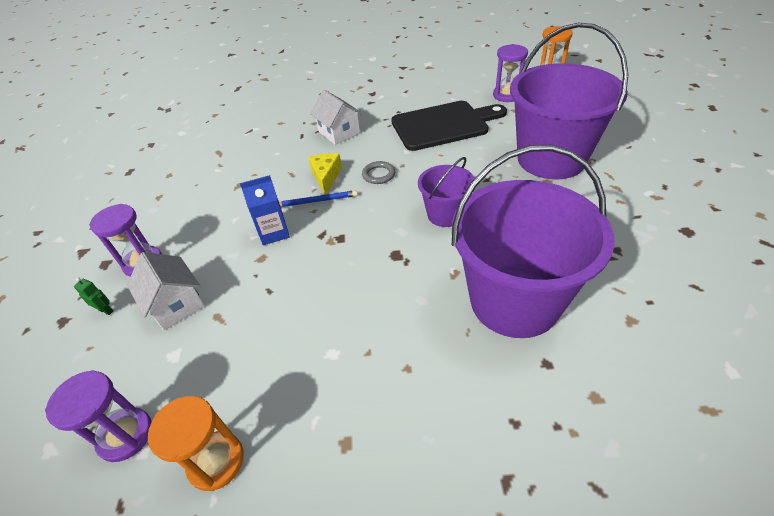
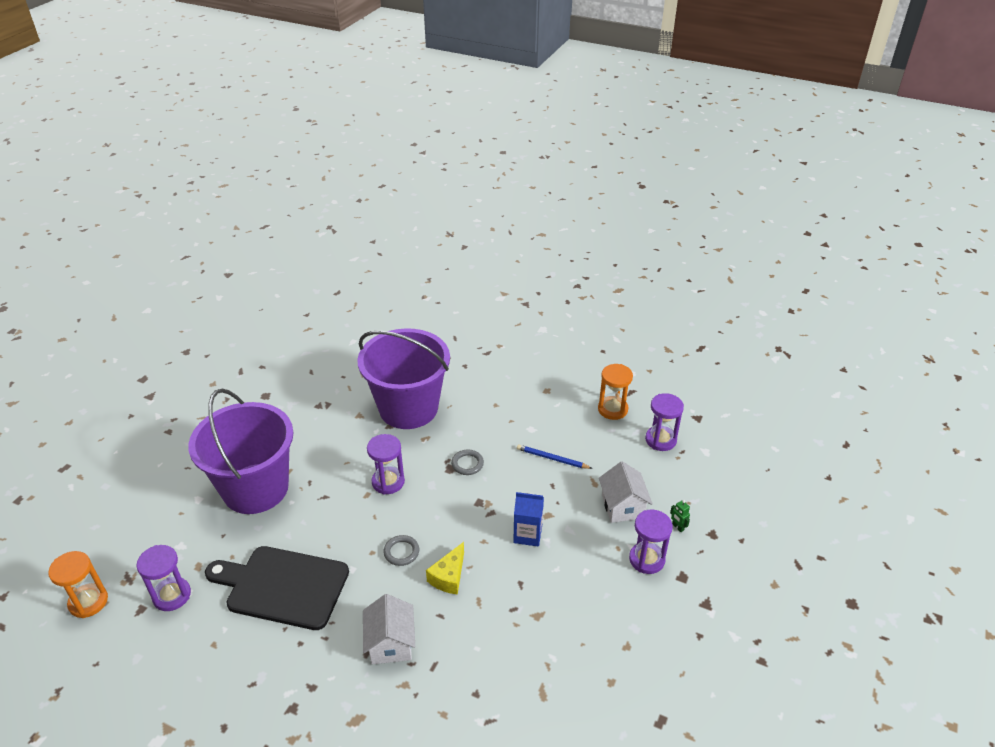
camera: 155 degrees left, 5 degrees down
blue pencil [279,190,358,207] -> blue pencil moved to [517,445,593,469]
purple bucket [418,157,475,227] -> purple hourglass [367,434,405,494]
none -> grey ring [451,450,484,475]

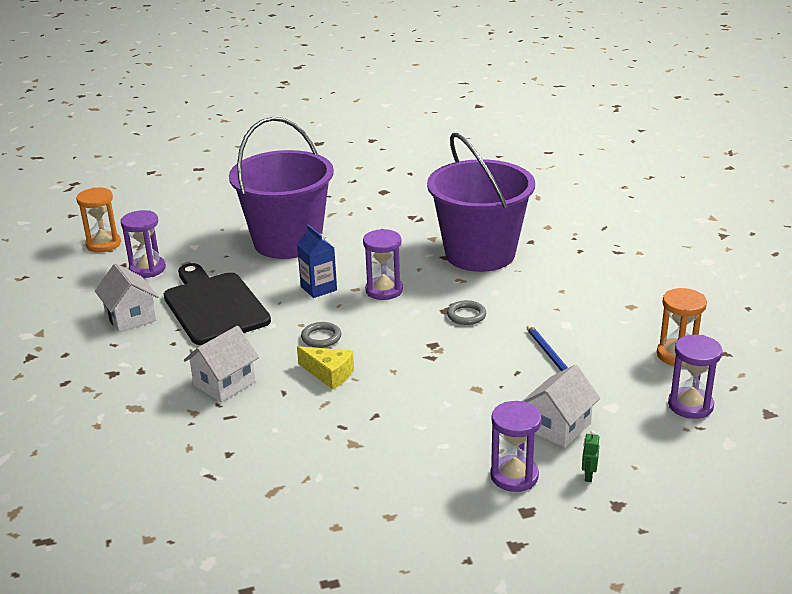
camera: 50 degrees right, 10 degrees down
yellow cheese [426,542,464,595] -> yellow cheese turned 135 degrees counterclockwise [297,346,354,390]
blue carton [513,492,544,547] -> blue carton moved to [297,224,337,298]
none -> white house [95,263,159,333]

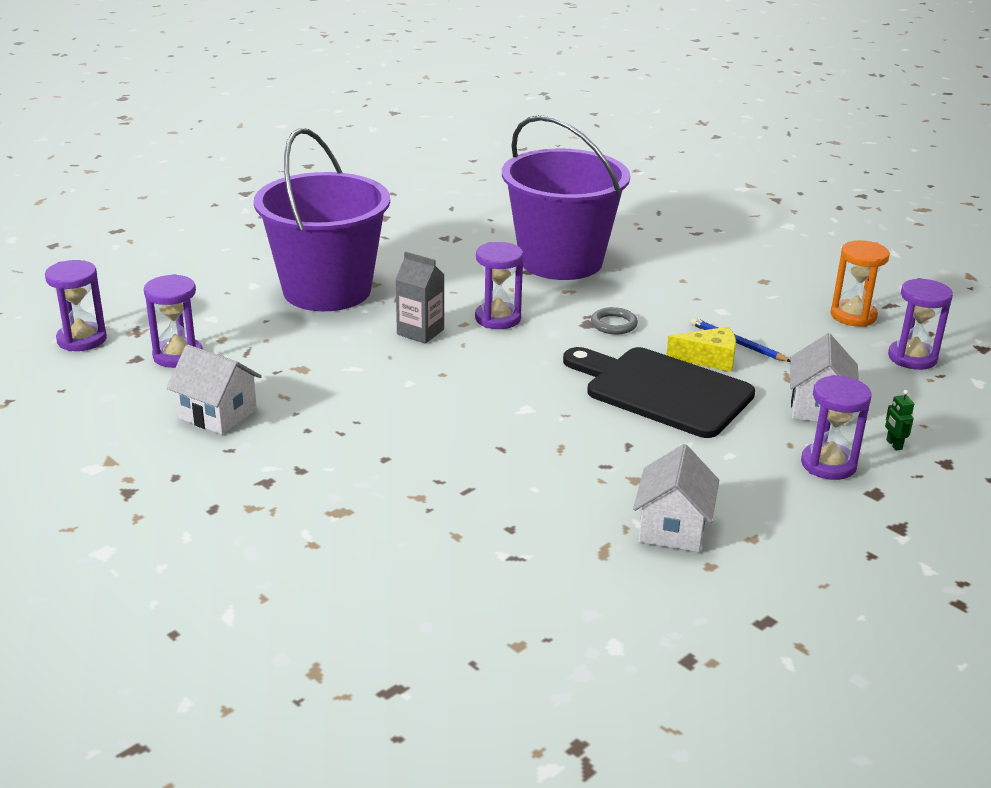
camera: 30 degrees left, 0 degrees up
orange hourglass [76,187,121,252] -> purple hourglass [45,260,107,351]
black cutting board [164,263,271,345] -> black cutting board moved to [563,347,755,438]
white house [184,326,259,402] -> white house moved to [633,444,719,552]
blue carton [297,224,337,298] -> grey carton [395,251,444,344]
yellow cheese [297,346,354,390] -> yellow cheese moved to [666,327,736,372]
grey ring [301,322,341,348] -> none

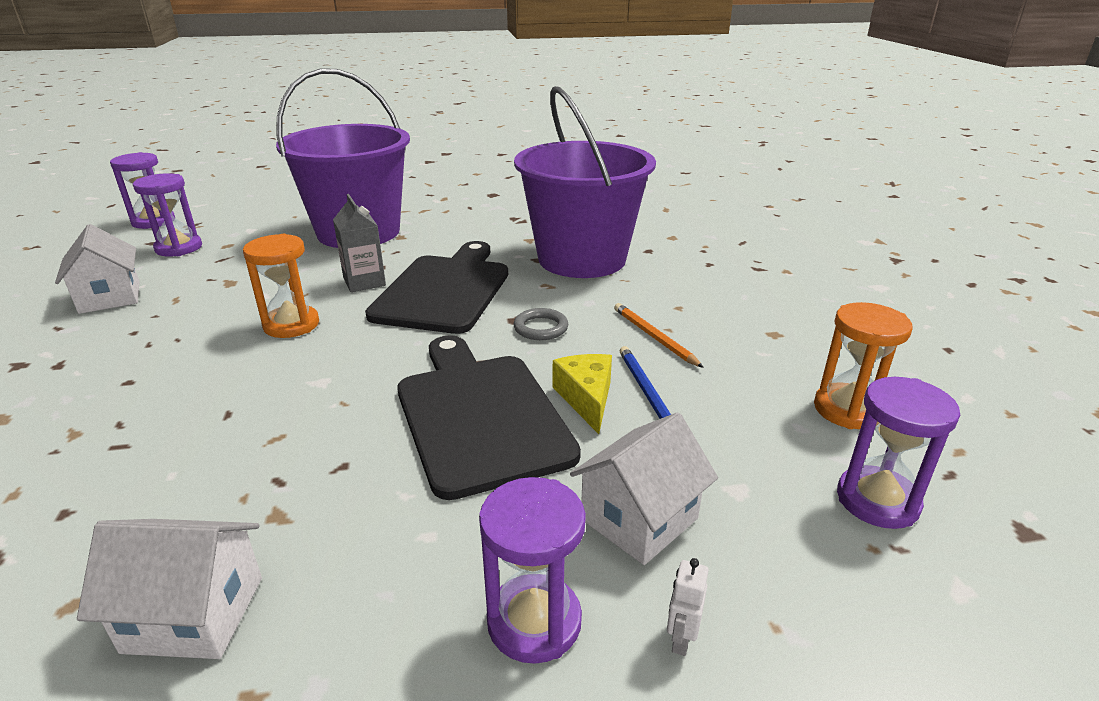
camera: 35 degrees right, 0 degrees up
purple hourglass [475,242,523,329] -> black cutting board [365,241,508,334]
white house [633,444,719,552] -> white house turned 45 degrees clockwise [77,519,262,659]
yellow cheese [666,327,736,372] -> yellow cheese turned 135 degrees counterclockwise [553,354,612,434]
green robot [885,390,914,451] -> white robot [667,558,709,656]
none -> orange hourglass [243,234,319,338]
none -> orange pencil [614,303,704,368]

